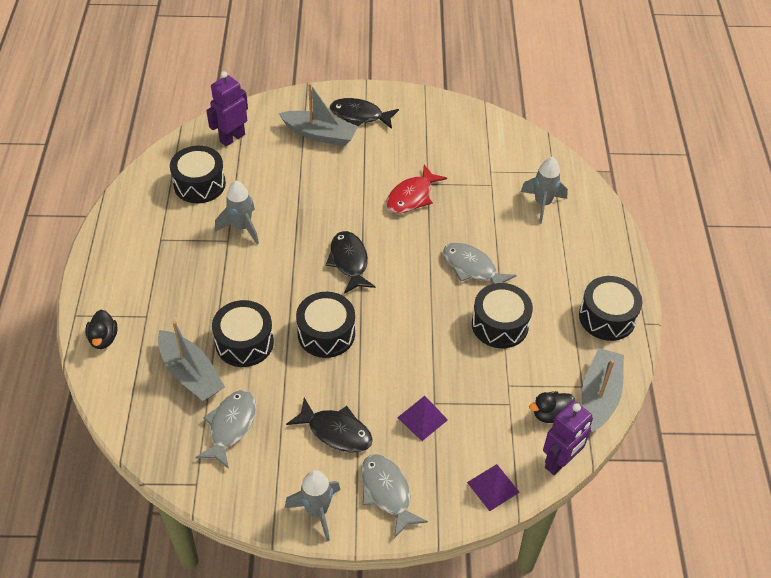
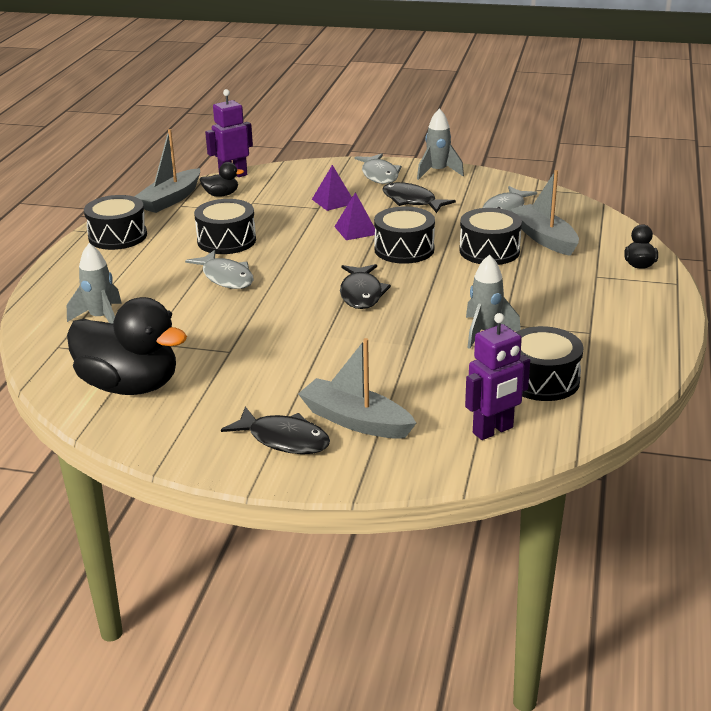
camera: 165 degrees left, 20 degrees down
red fish [386,165,447,213] -> none
purple pyramid [467,464,520,511] -> purple pyramid moved to [334,192,375,240]
none -> black duck [67,297,187,395]

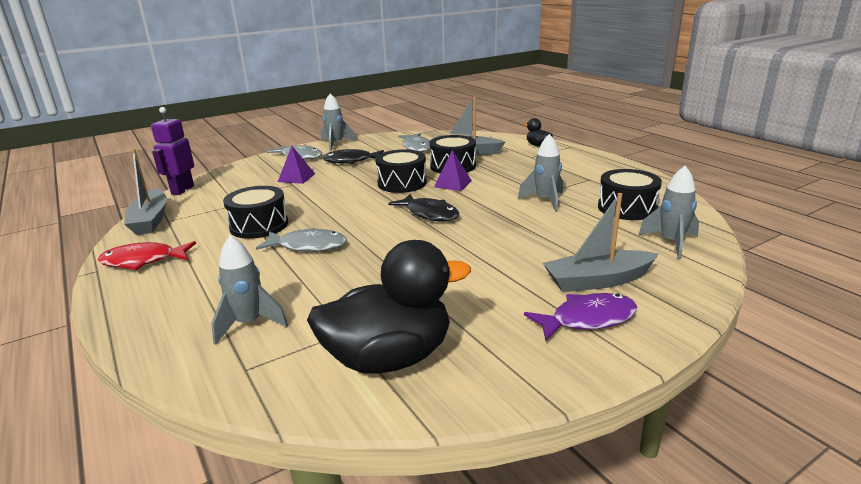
camera: 45 degrees left, 5 degrees down
black drum [84,195,147,250] -> red fish [97,241,196,270]
black duck [199,162,244,197] -> none
black fish [221,407,330,454] -> purple fish [524,293,638,341]
purple pyramid [334,192,375,240] -> purple pyramid moved to [434,150,472,191]
purple robot [465,313,530,440] -> grey rocket [638,166,699,259]

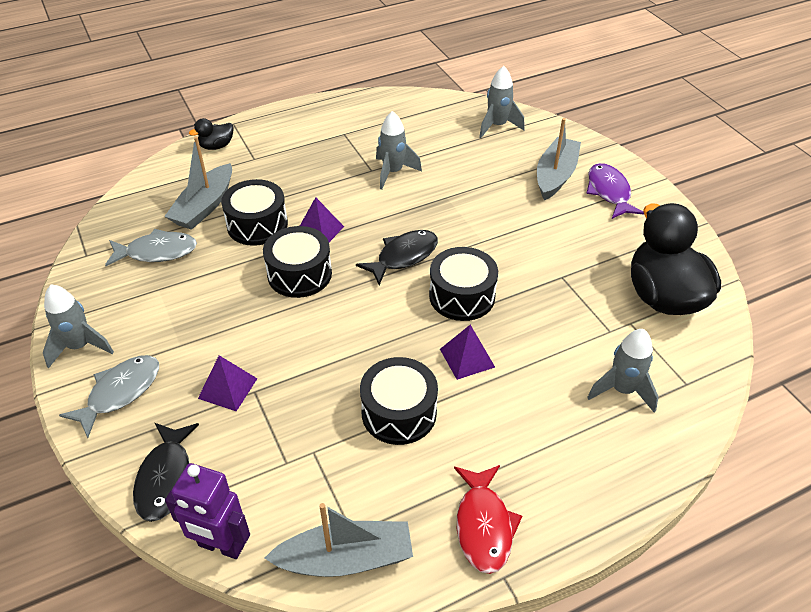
camera: 85 degrees left, 20 degrees up
grey fish [256,228,347,252] -> purple pyramid [440,325,495,380]
black fish [322,149,384,164] -> black fish moved to [133,423,199,522]
grey boat [543,193,658,292] -> grey boat turned 150 degrees counterclockwise [537,118,581,200]
black drum [598,169,662,220] -> black drum moved to [429,247,498,321]

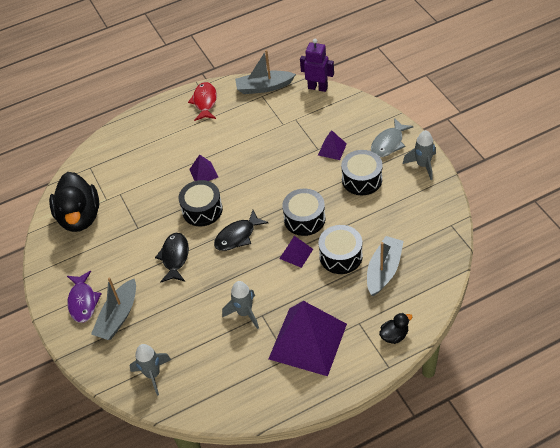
camera: 175 degrees left, 5 degrees up
grey fish [105,229,197,266] -> none
black fish [133,423,199,522] -> black fish moved to [155,233,189,283]
black drum [360,357,438,445] -> black drum moved to [341,150,383,195]
grey rocket [587,329,659,413] -> none
none -> purple pyramid [269,301,347,376]

